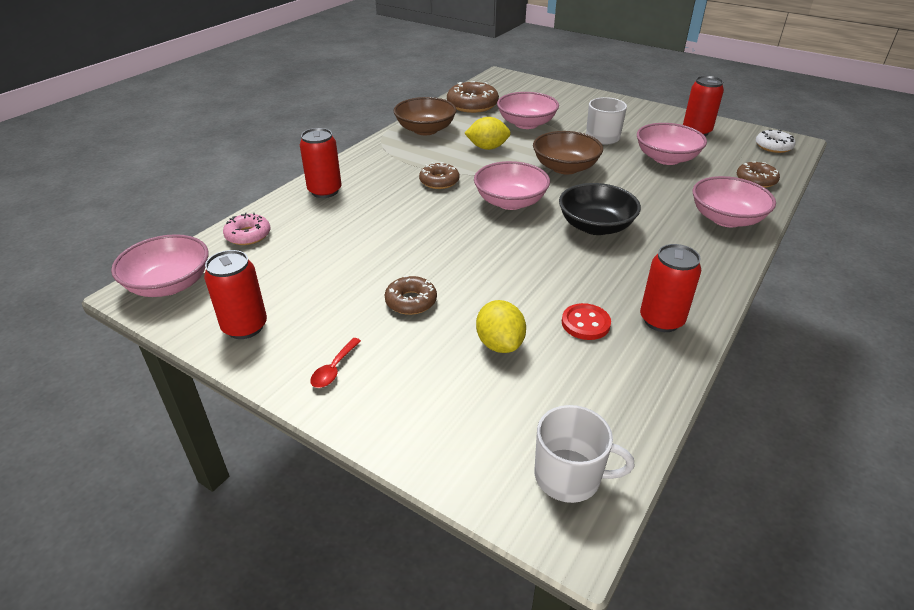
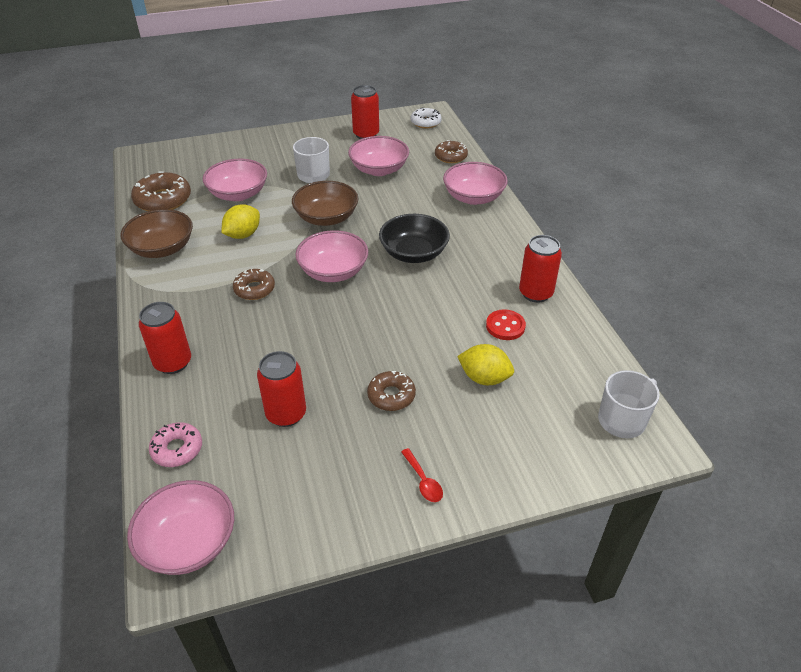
camera: 50 degrees left, 5 degrees up
red can [204,250,267,339] -> red can moved to [257,351,306,427]

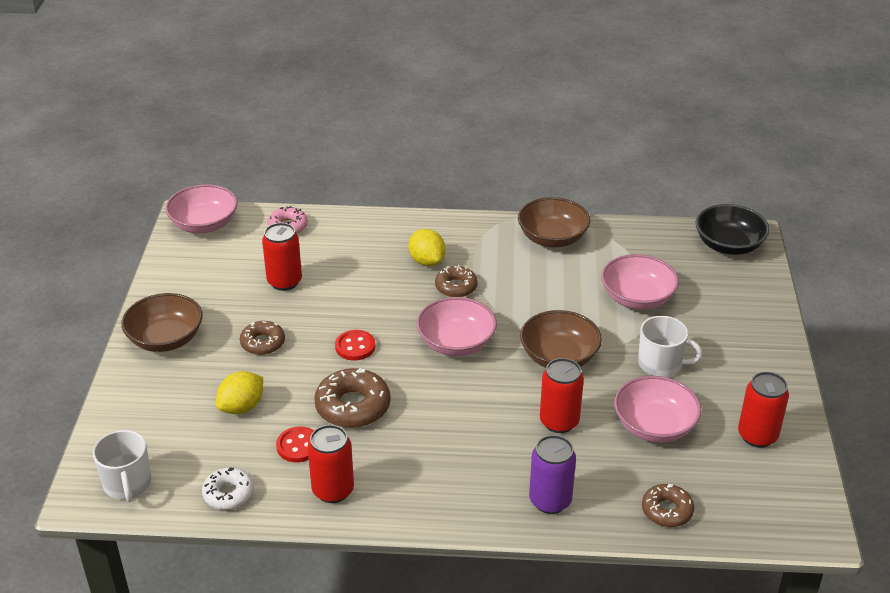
camera: 110 degrees right, 5 degrees down
brown donut [131,171,191,211] -> brown donut moved to [314,368,391,428]
red can [139,302,191,374] -> red can moved to [540,358,584,433]
yellow lemon [221,204,260,239] -> yellow lemon moved to [408,229,446,266]
black bowl [379,214,450,263] -> black bowl moved to [695,204,770,255]
red spoon [401,448,443,502] -> brown bowl [121,293,203,352]
white donut [411,108,442,128] -> white donut moved to [202,467,254,510]
pink bowl [443,162,508,205] -> purple can [529,435,576,514]
none -> red button [335,330,375,361]

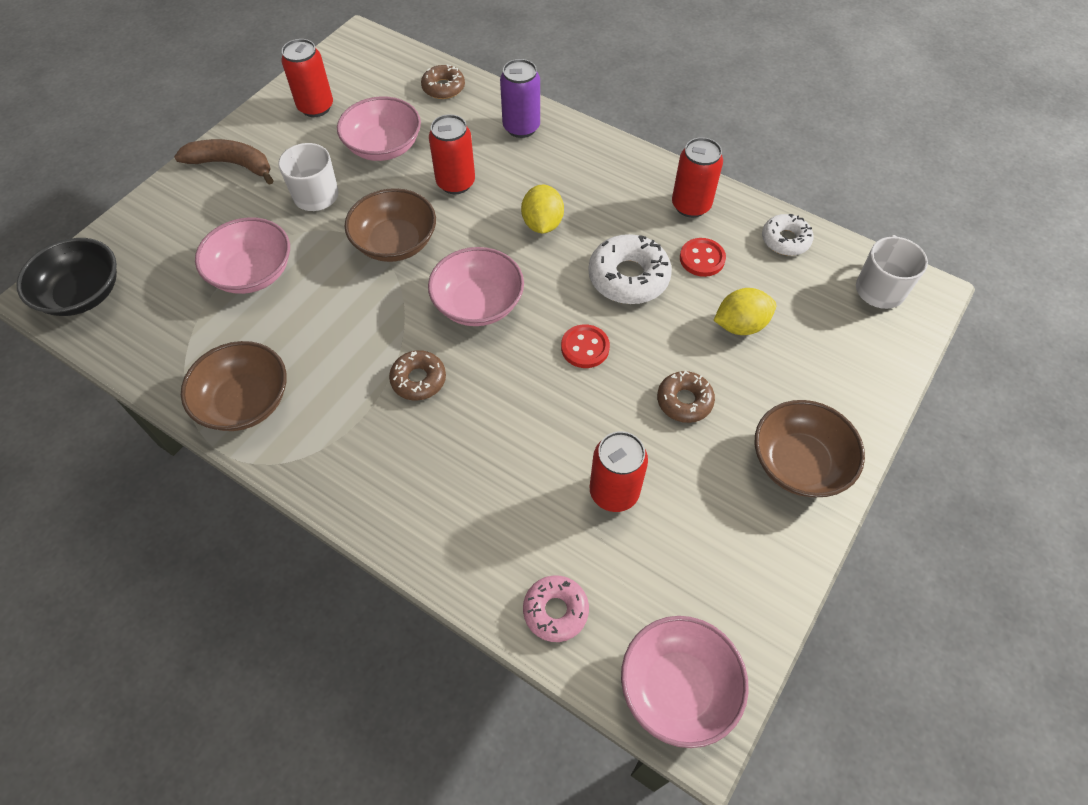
camera: 150 degrees left, 20 degrees up
brown donut [314,368,391,428] -> white donut [588,234,672,304]
yellow lemon [408,229,446,266] -> yellow lemon moved to [521,184,564,234]
none -> brown banana [174,139,274,185]

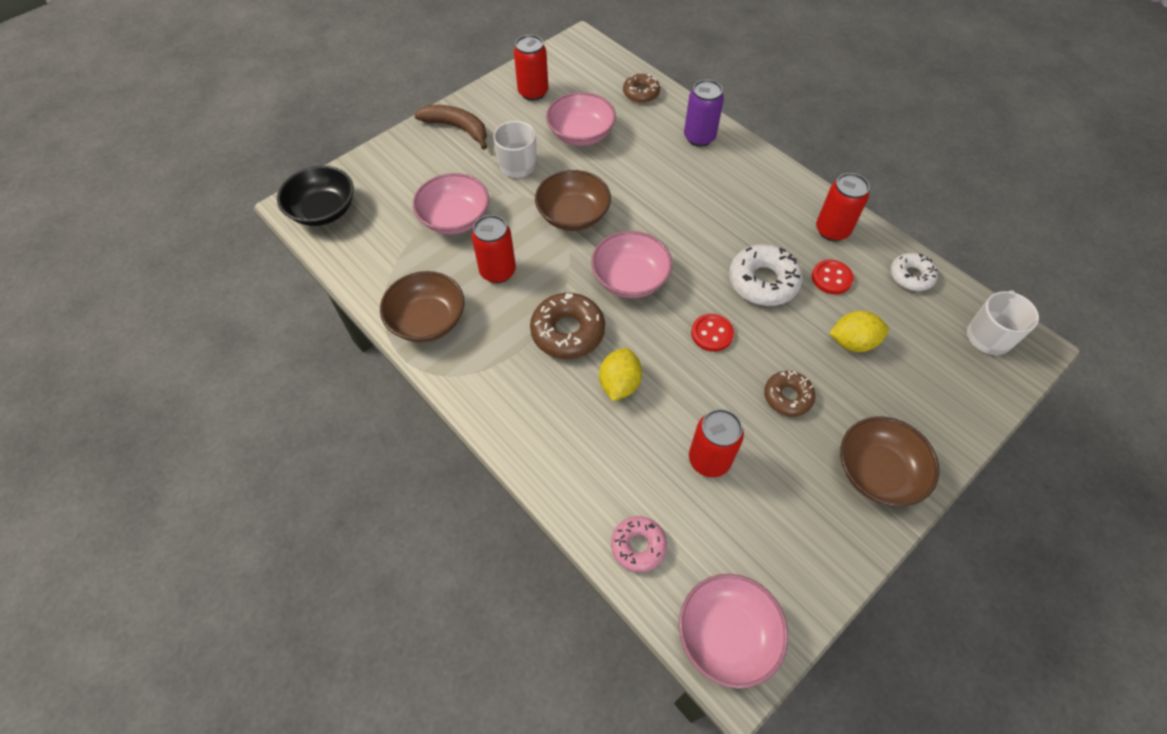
camera: 15 degrees right, 0 degrees up
brown donut [389,350,446,401] -> brown donut [530,293,605,359], size x1.59
red can [429,114,475,194] -> red can moved to [471,215,516,283]
yellow lemon [521,184,564,234] -> yellow lemon moved to [599,348,642,401]

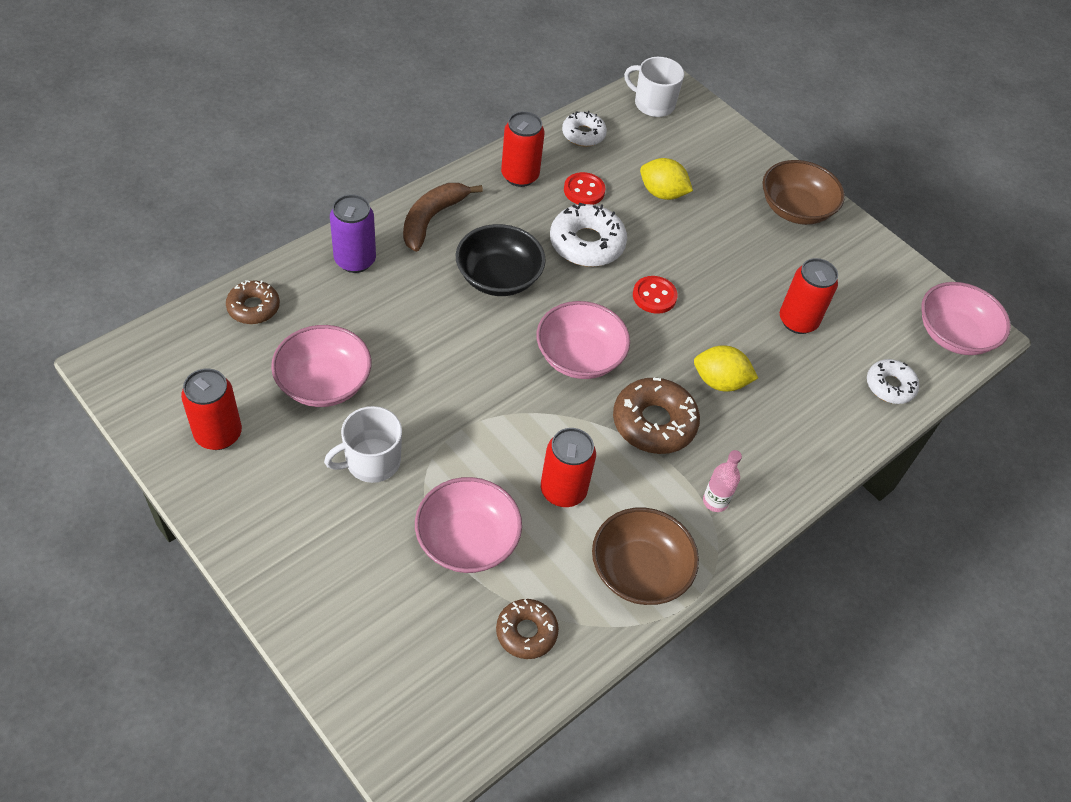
camera: 95 degrees left, 5 degrees down
black bowl [277,165,354,226] -> black bowl moved to [456,224,546,296]
brown banana [414,105,487,150] -> brown banana moved to [403,183,483,252]
brown bowl [535,170,611,231] -> none
pink donut [611,516,667,572] -> white donut [867,359,919,404]
brown donut [764,371,815,417] -> brown donut moved to [496,599,559,659]
yellow lemon [829,311,889,352] -> yellow lemon turned 60 degrees counterclockwise [640,158,693,200]
none -> pink bottle [703,450,742,512]

